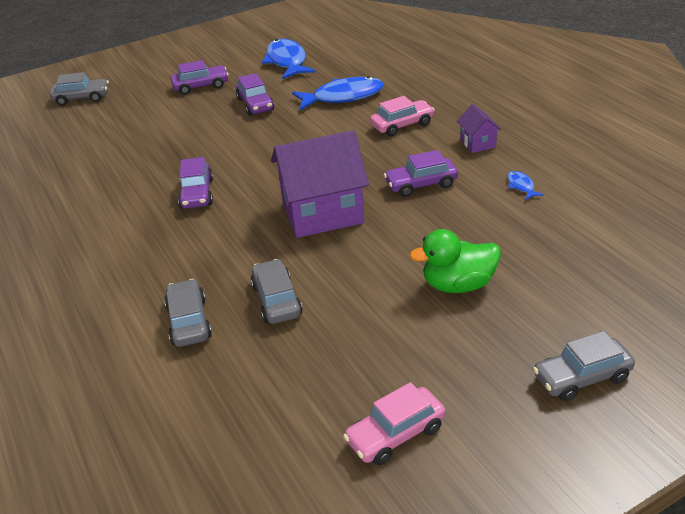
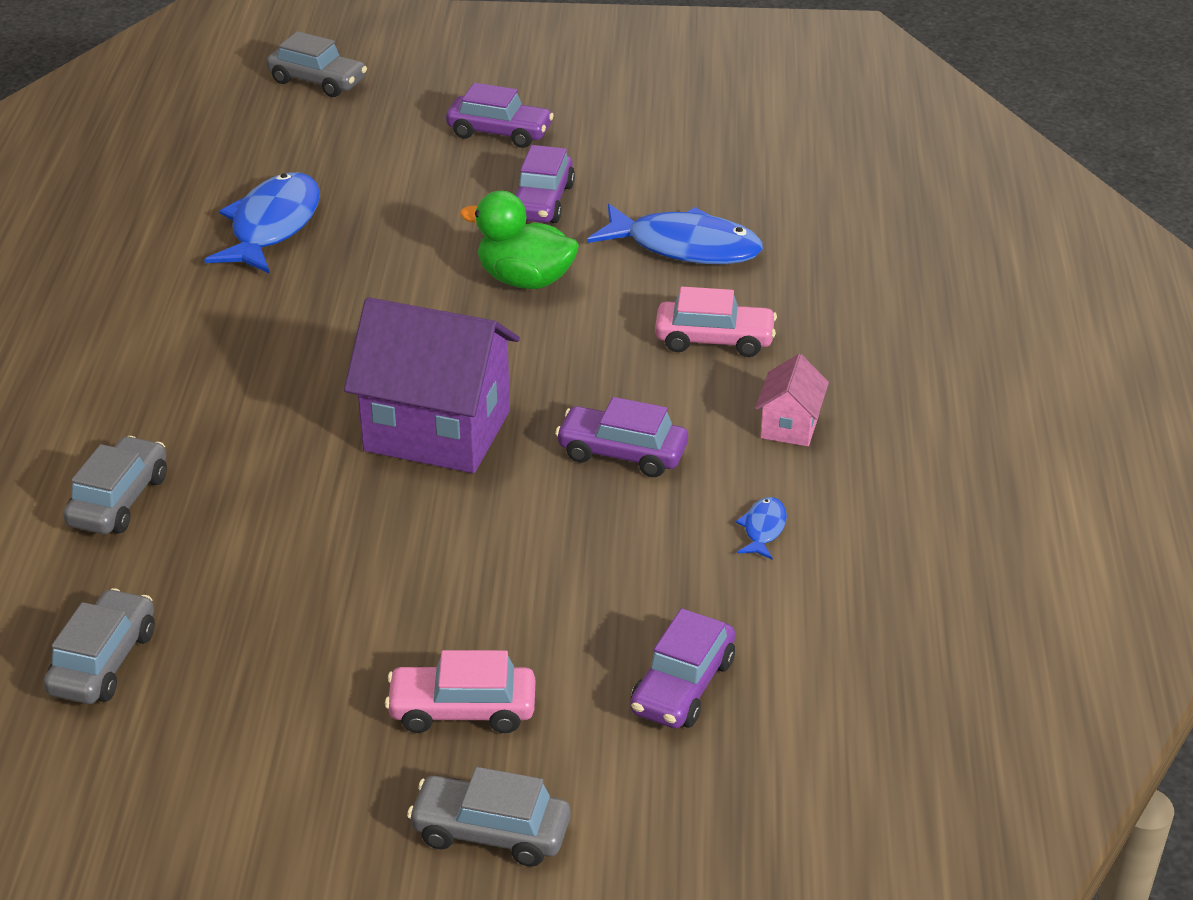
camera: 30 degrees right, 0 degrees up
purple car [178,157,213,209] -> purple car moved to [630,608,735,728]
grey car [251,259,303,324] -> grey car moved to [43,588,155,704]
blue fish [262,39,315,79] -> blue fish moved to [204,172,320,274]
pink car [343,382,446,465] -> pink car moved to [385,650,535,733]
green duck [410,229,501,293] -> green duck moved to [460,191,579,289]
purple house [457,104,501,153] -> pink house [755,354,829,446]

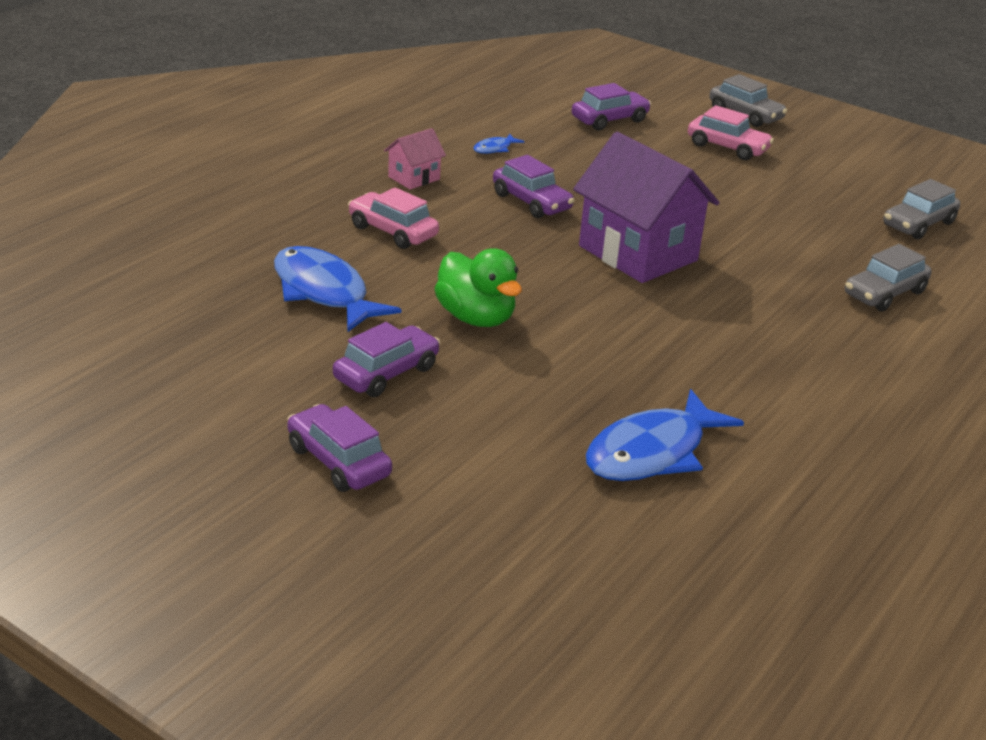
camera: 150 degrees left, 5 degrees down
grey car [266,31,367,97] -> none

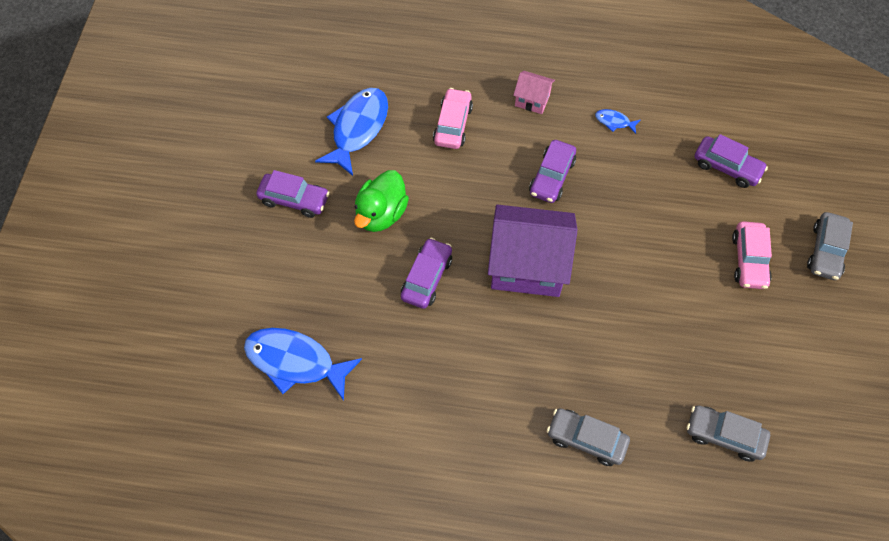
camera: 65 degrees right, 30 degrees up
purple car [287,404,392,492] -> purple car moved to [401,238,452,309]
purple house [573,132,720,283] -> purple house turned 75 degrees clockwise [488,204,578,297]

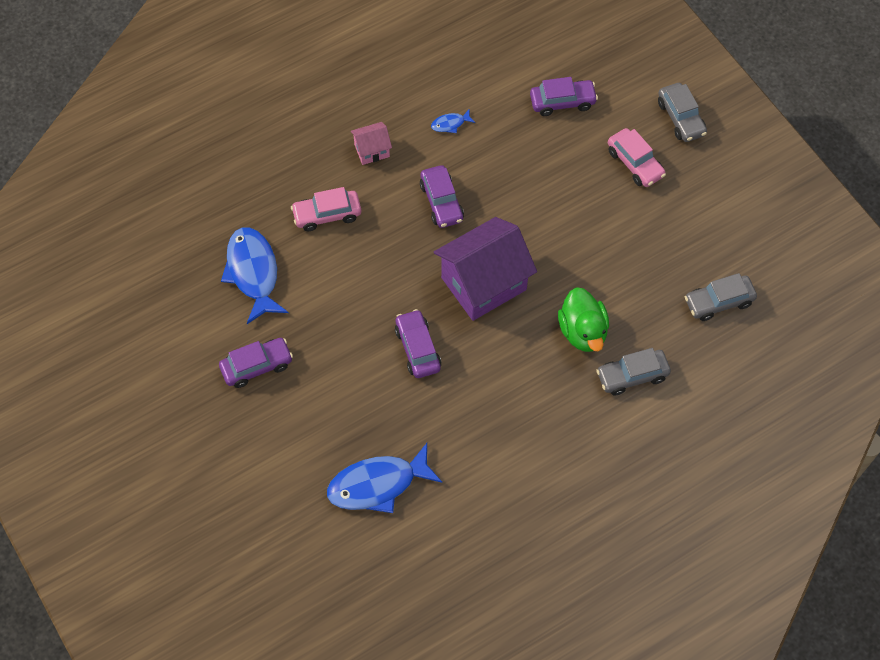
camera: 40 degrees left, 0 degrees up
green duck [354,170,409,232] -> green duck moved to [558,287,609,352]
pink car [433,88,473,149] -> pink car turned 75 degrees counterclockwise [291,187,361,231]

